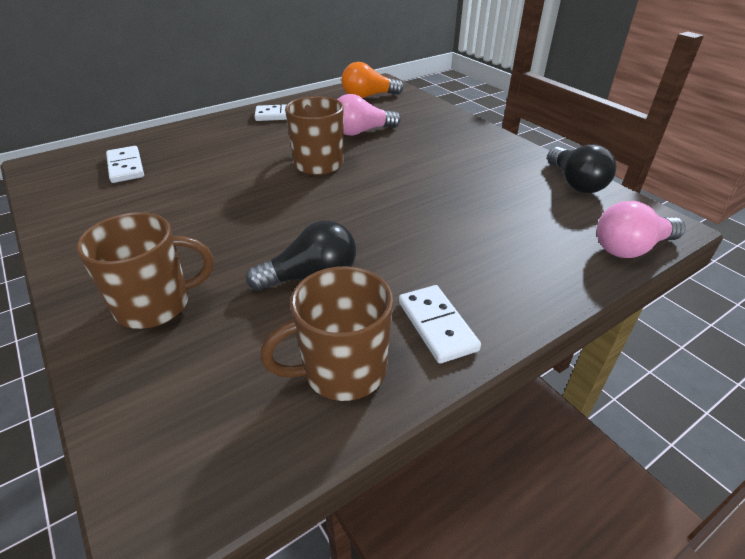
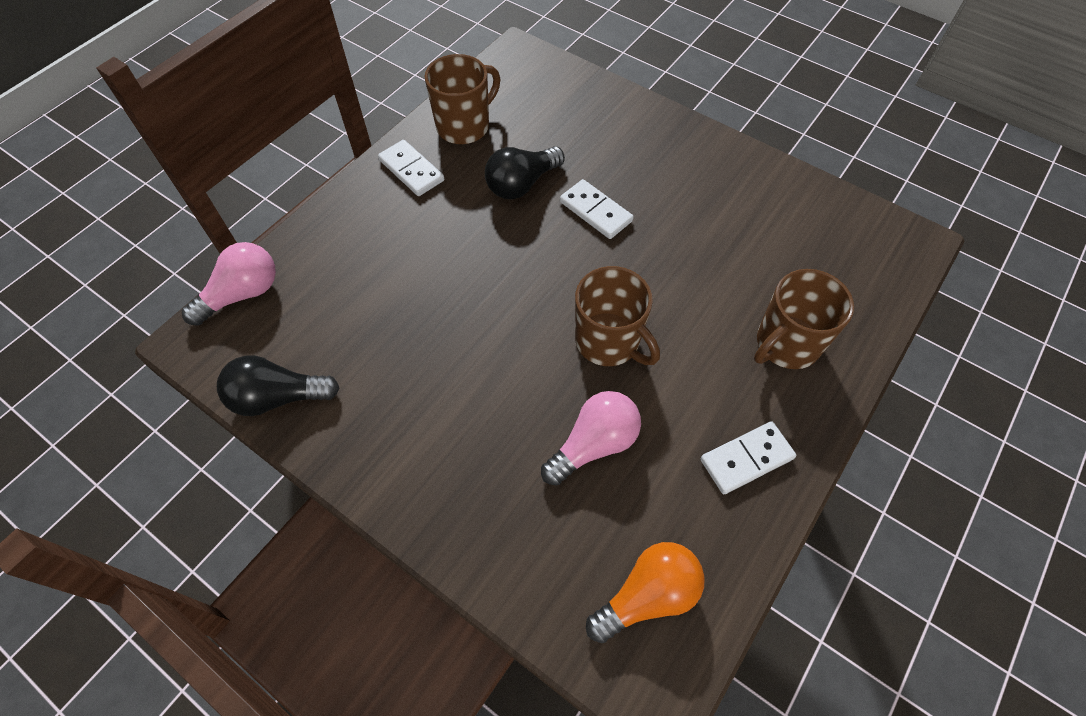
camera: 160 degrees right, 20 degrees up
brown mug [76,212,214,329] -> brown mug moved to [754,269,854,369]
white domino [106,146,144,183] -> white domino moved to [560,179,633,239]
black light bulb [547,144,616,193] -> black light bulb turned 60 degrees counterclockwise [217,355,340,416]

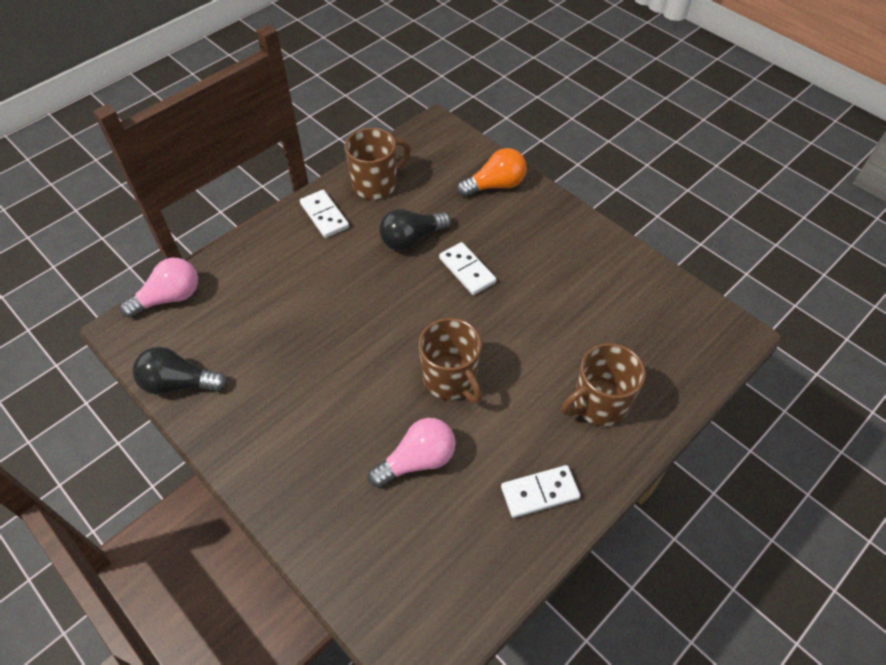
camera: 10 degrees right, 5 degrees down
orange light bulb [586,542,705,643] -> orange light bulb moved to [457,148,527,197]

